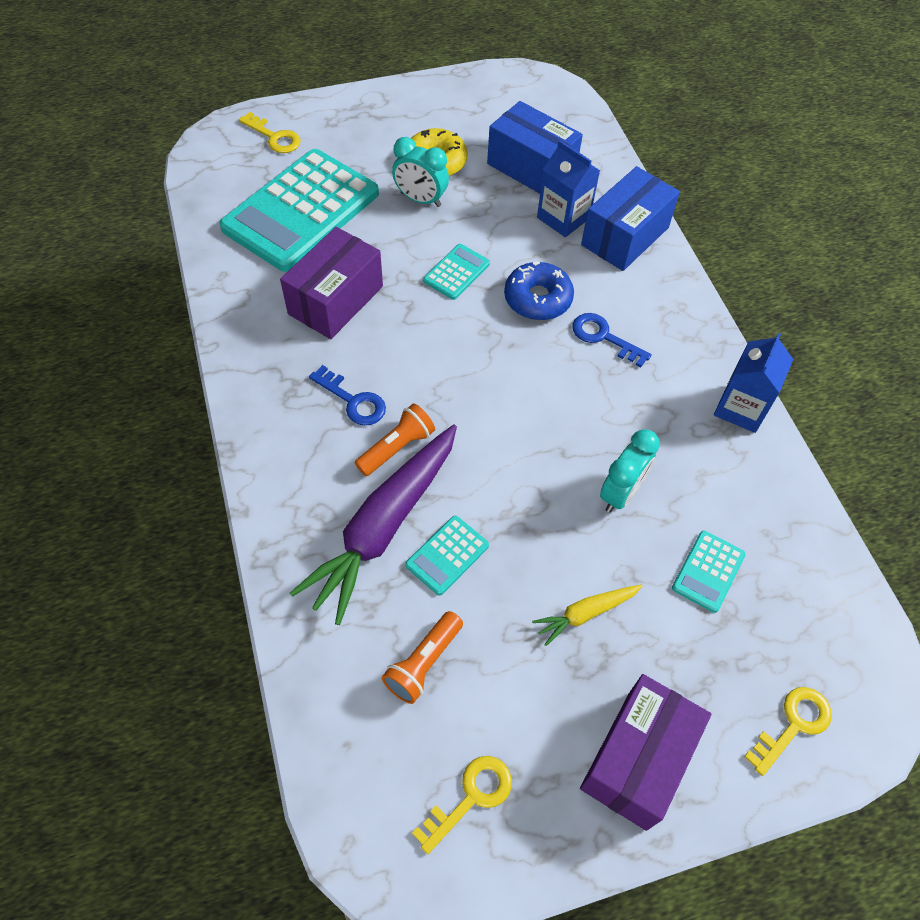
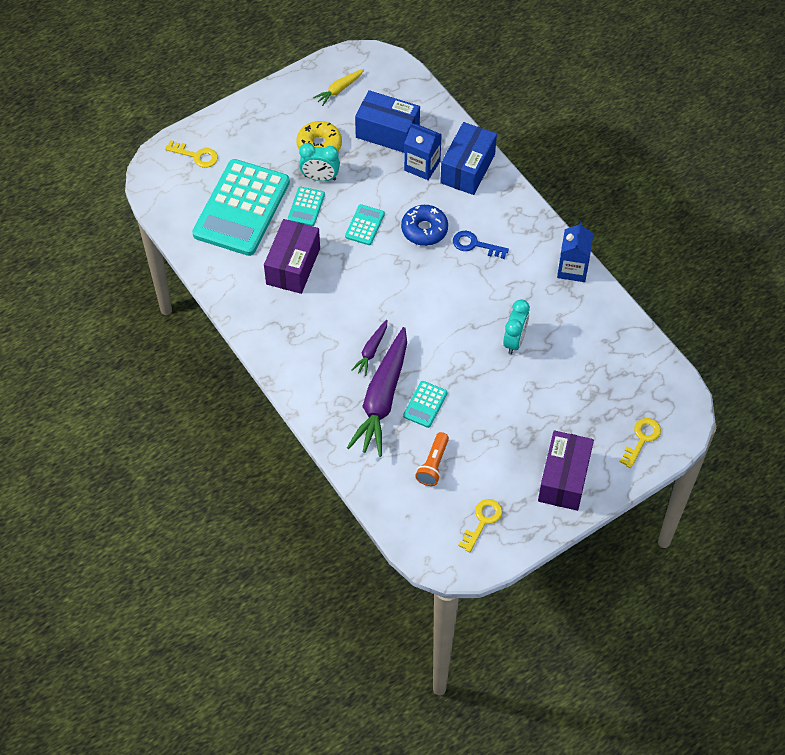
camera: 15 degrees left, 0 degrees up
blue key [309,365,386,426] -> none
orange flashlight [355,403,435,476] -> purple carrot [351,320,387,376]
yellow carrot [532,585,642,646] -> yellow carrot moved to [313,69,364,106]
turquoise calculator [672,531,746,613] -> turquoise calculator moved to [288,187,325,226]

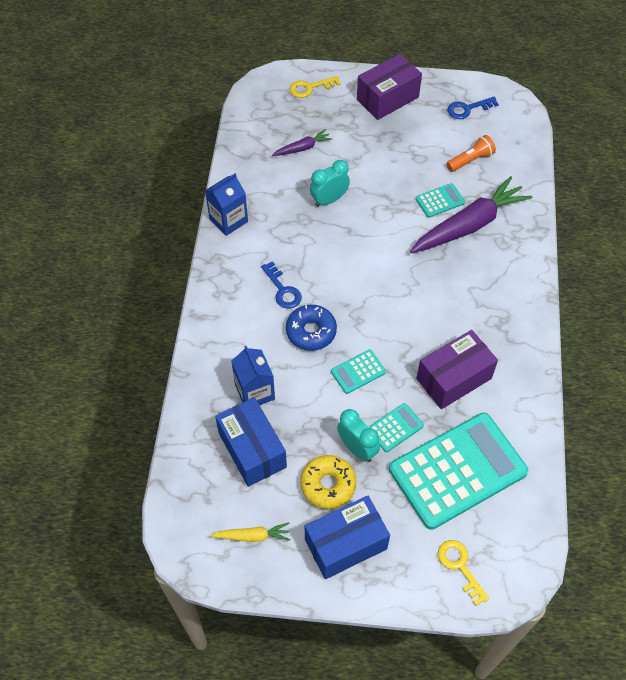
camera: 140 degrees left, 0 degrees up
purple carrot [351,320,387,376] -> purple carrot moved to [272,129,332,156]
blue box [440,122,497,195] -> blue box moved to [305,495,390,579]
yellow key [458,499,502,553] -> blue key [448,97,499,119]

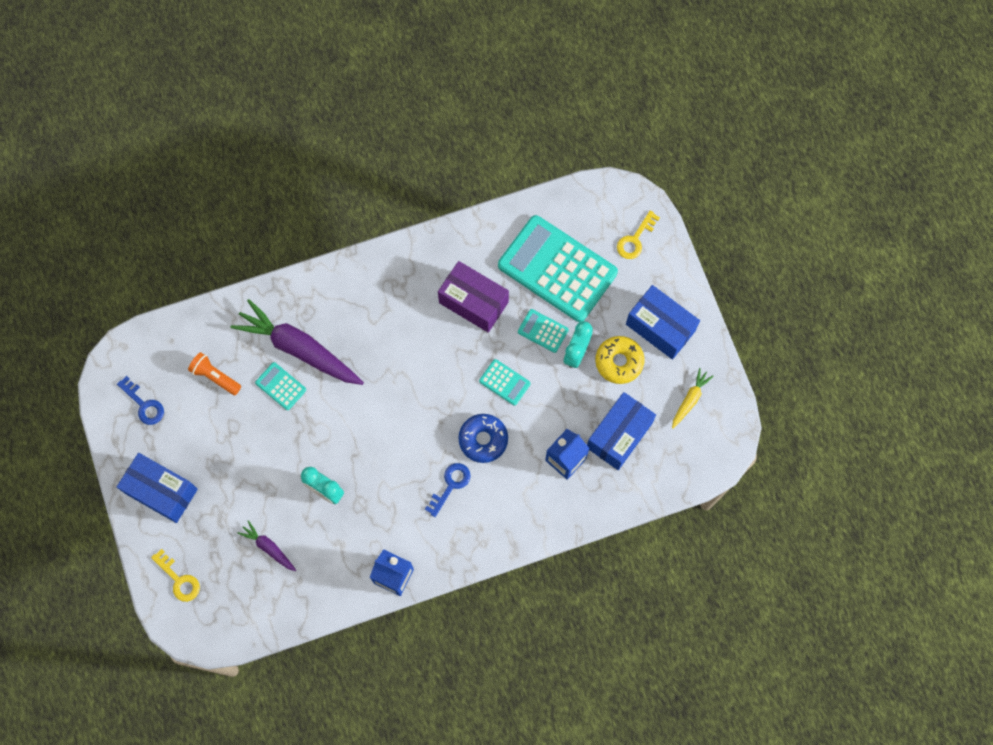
camera: 115 degrees left, 15 degrees up
yellow carrot [210,523,290,542] -> yellow carrot turned 60 degrees clockwise [672,368,713,429]
purple box [357,54,422,120] -> blue box [117,453,198,523]

